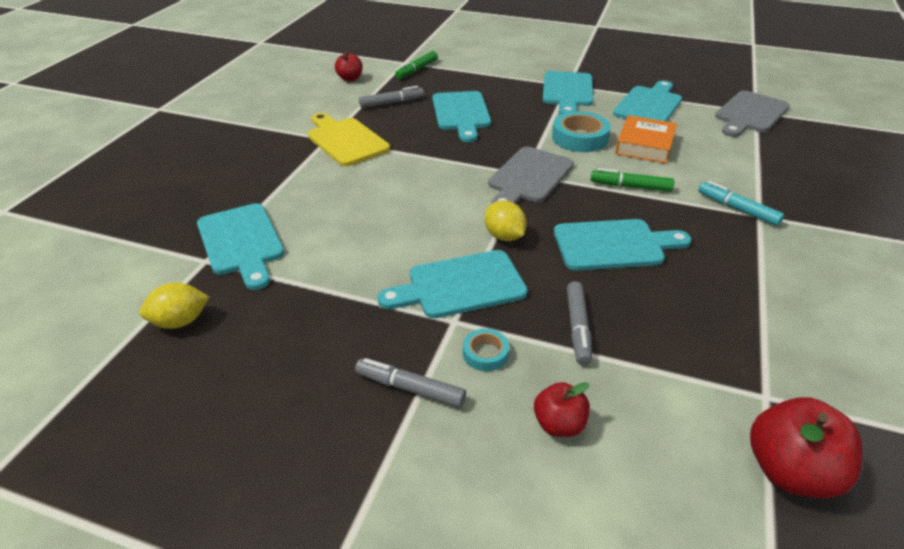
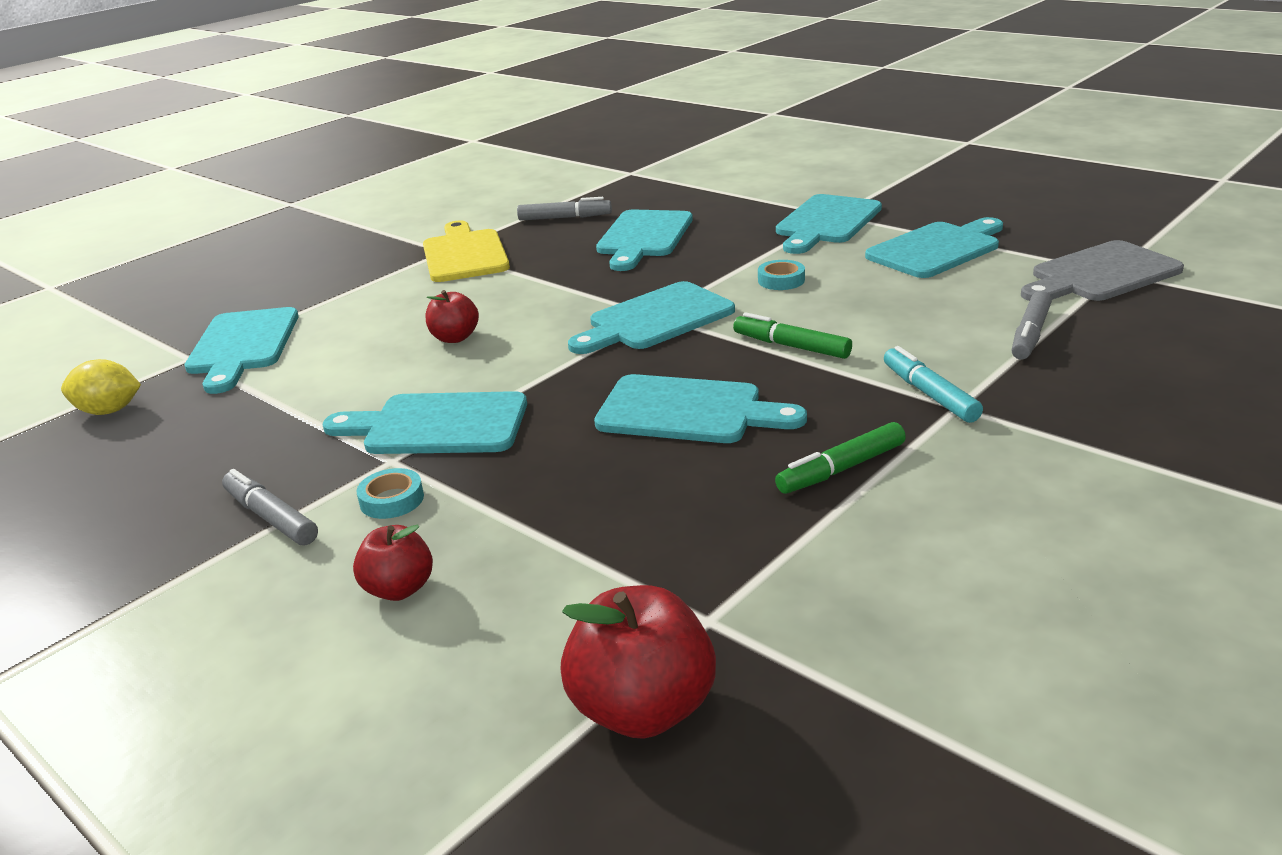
camera: 25 degrees right, 10 degrees down
red apple [335,52,363,82] -> red apple moved to [426,290,479,343]
green marker [395,51,438,79] -> green marker moved to [775,422,906,494]
yellow lemon [485,200,526,241] -> none
grey cutting board [488,147,574,204] -> turquoise cutting board [568,281,735,354]
turquoise tape [552,111,611,152] -> turquoise tape [758,260,805,290], size x0.54
grey marker [567,281,592,366] -> grey marker moved to [1011,291,1052,359]
orange book [615,115,677,164] -> none

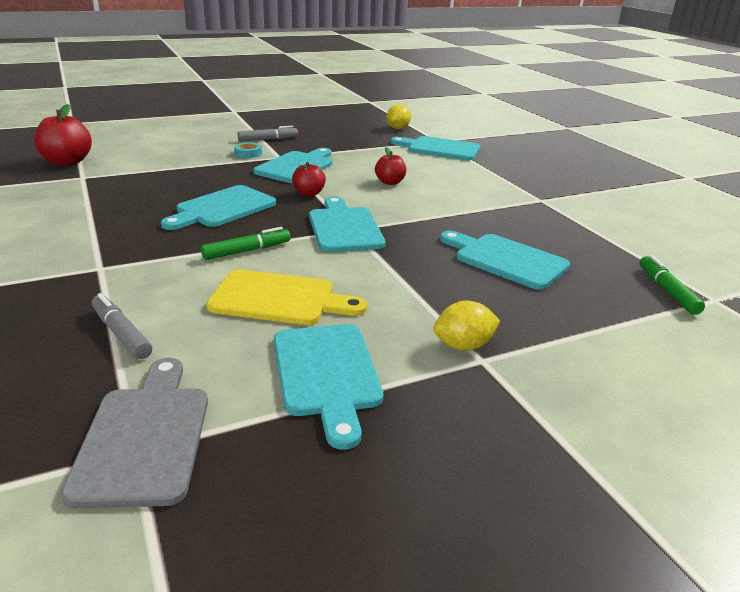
camera: 110 degrees right, 0 degrees up
red apple [353,525,433,601] -> red apple moved to [292,162,326,197]
yellow cutting board [423,220,510,282] -> yellow cutting board moved to [206,270,367,325]
grey marker [517,197,612,221] -> none
turquoise tape [758,260,805,290] -> none
green marker [775,422,906,494] -> green marker moved to [640,255,705,315]
turquoise cutting board [776,194,882,254] -> yellow lemon [433,301,500,351]
turquoise marker [884,346,983,423] -> none

